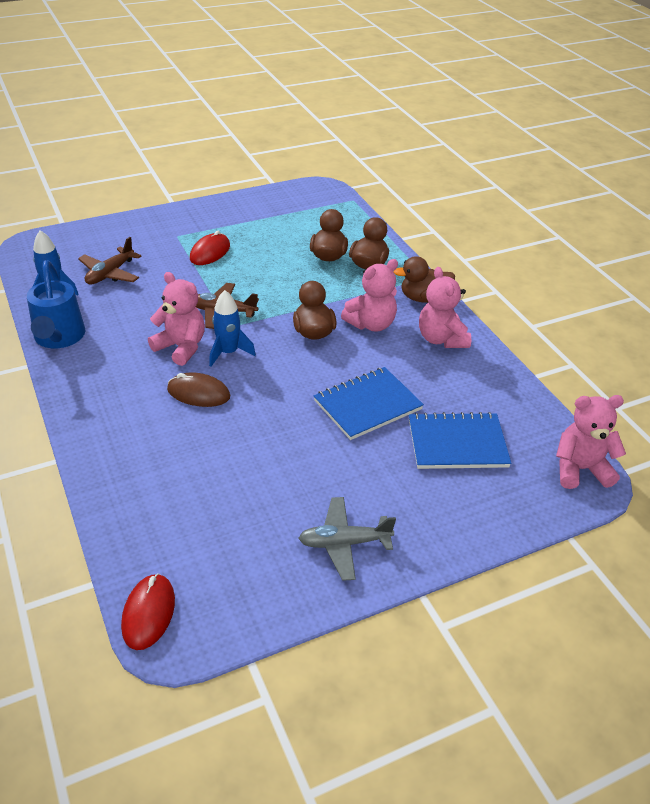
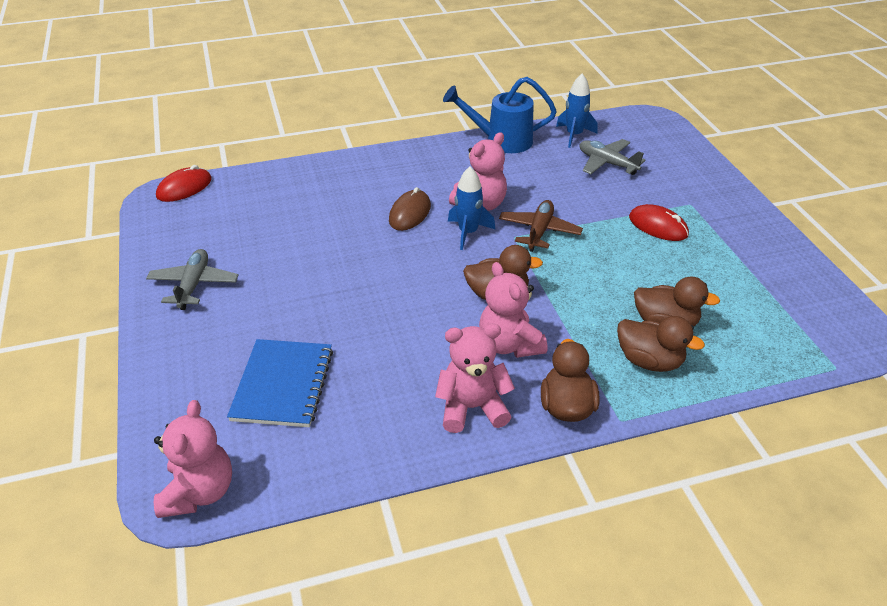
camera: 100 degrees right, 0 degrees up
brown plane [78,237,142,285] -> grey plane [580,139,645,175]
red mouse [121,573,175,650] -> red mouse turned 60 degrees counterclockwise [156,165,212,202]
blue notebook [314,367,424,440] -> none

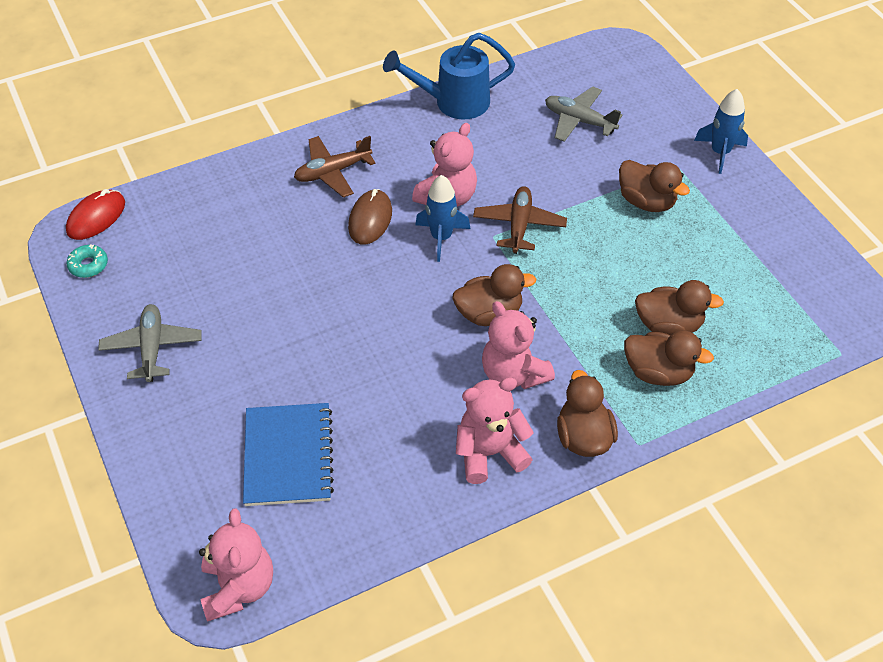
camera: 10 degrees left, 10 degrees up
blue rocket [556,74,598,148] -> blue rocket moved to [694,89,748,174]
red mouse [629,204,689,241] -> brown duck [619,160,690,212]
none -> turquoise donut [66,244,108,278]
none -> brown plane [294,136,376,198]

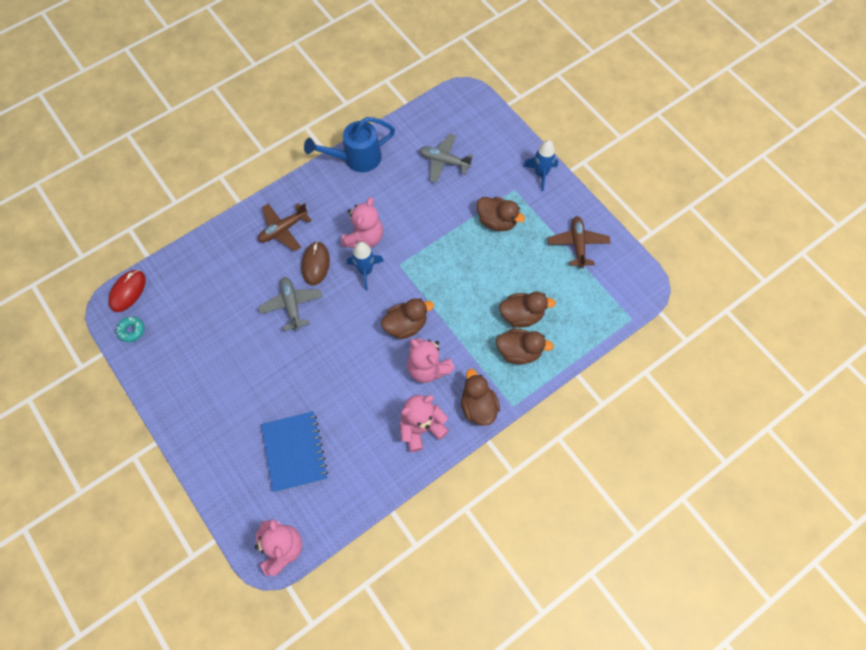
camera: 10 degrees left, 15 degrees up
grey plane [98,304,202,382] -> grey plane moved to [258,277,323,331]
brown plane [473,186,567,254] -> brown plane moved to [548,216,610,268]

